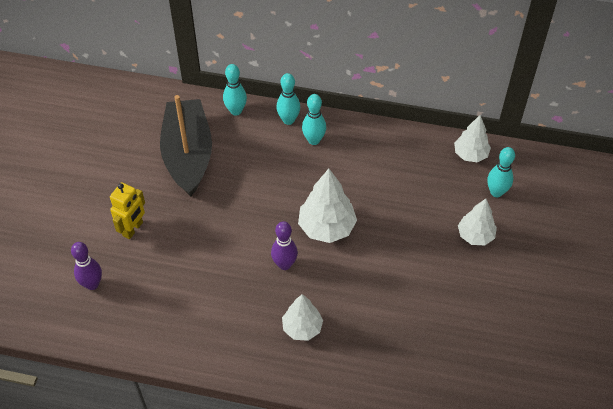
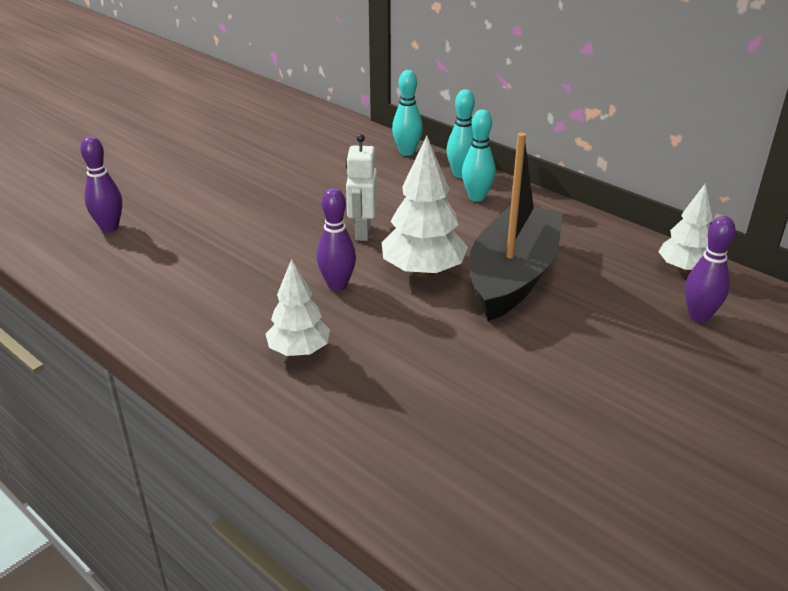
camera: 30 degrees right, 20 degrees down
yellow robot [110,182,145,239] -> none
black boat [160,95,212,196] -> black boat moved to [469,132,563,321]
white tree [458,199,497,245] -> none
turquoise bowling pin [487,147,515,197] -> purple bowling pin [685,216,736,323]
none -> white robot [346,134,377,241]

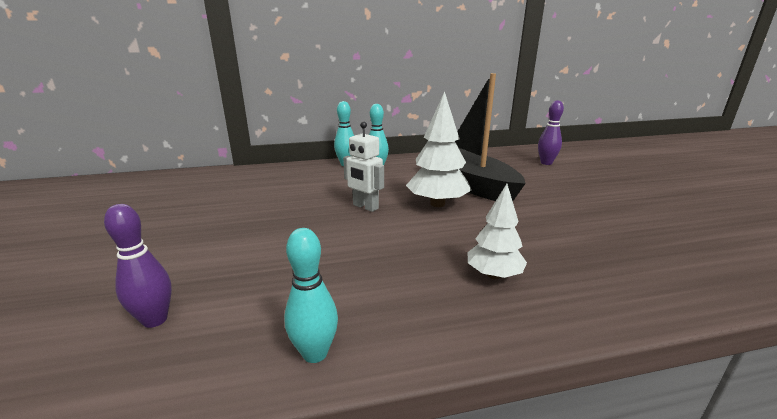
camera: 55 degrees left, 10 degrees down
purple bowling pin [317,188,356,291] -> none
turquoise bowling pin [392,70,423,156] -> turquoise bowling pin moved to [284,228,338,363]
white tree [658,183,713,273] -> none

